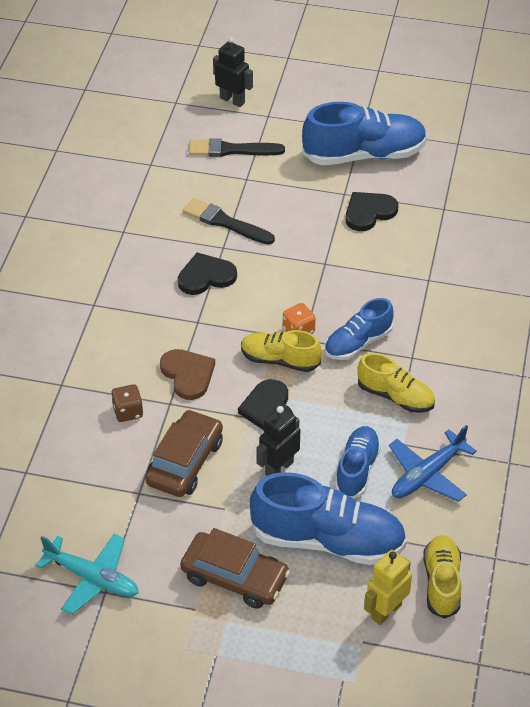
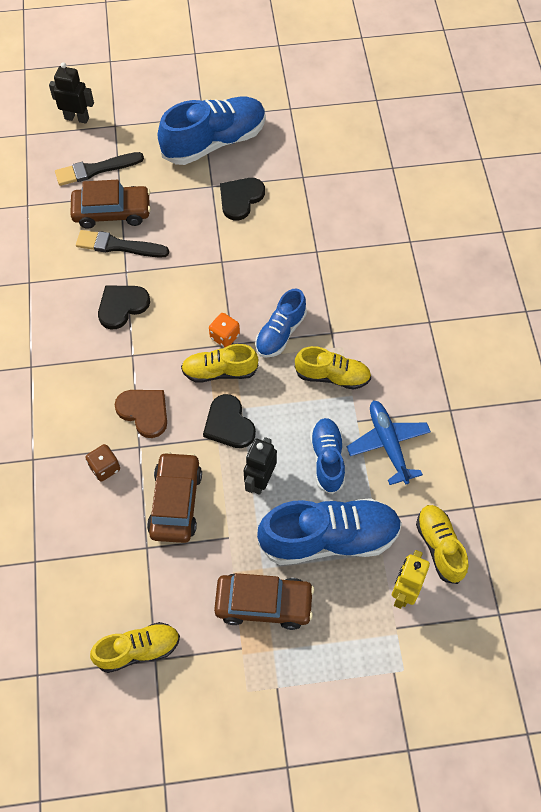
camera: 20 degrees left, 15 degrees up
turquoise plane [36,534,139,615] -> yellow shoe [90,622,180,673]
blue plane [389,425,477,502] -> blue plane turned 135 degrees clockwise [347,400,431,485]
none -> brown car [70,180,151,229]

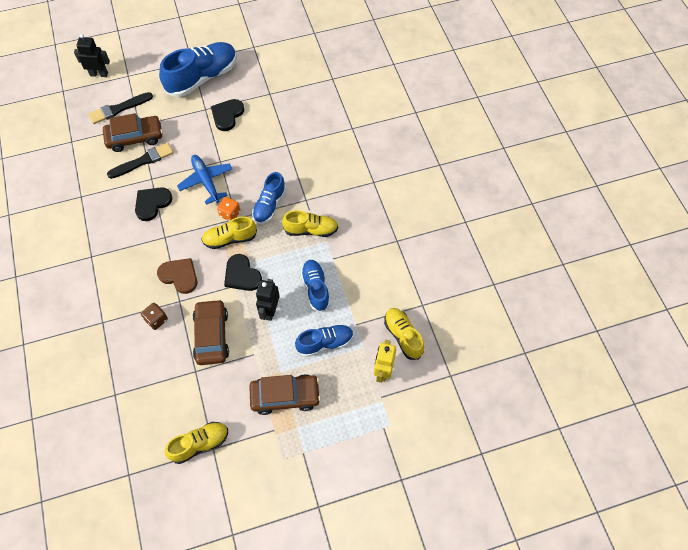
camera: 10 degrees left, 0 degrees up
black brush [76,230,169,258] -> black brush turned 150 degrees clockwise [107,142,174,179]
blue shoe [257,498,402,565] -> blue shoe [295,324,353,357], size x0.58
blue plane [347,400,431,485] -> blue plane moved to [177,155,232,205]

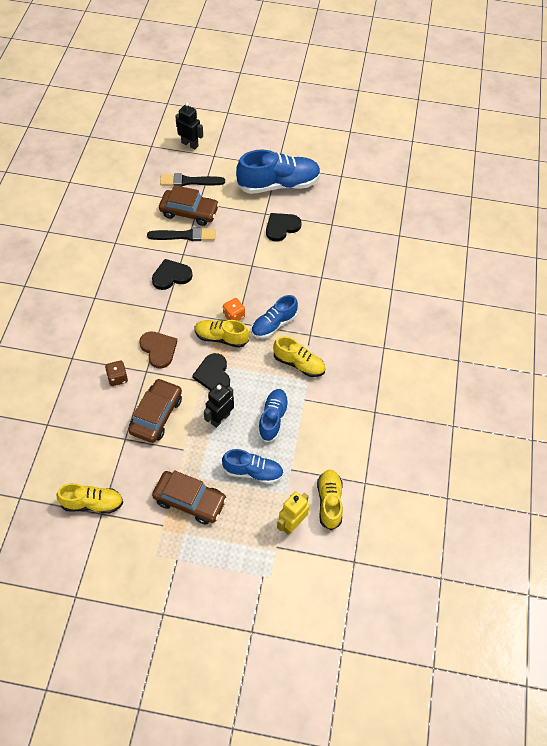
camera: 25 degrees right, 5 degrees down
blue plane [177,155,232,205] -> none

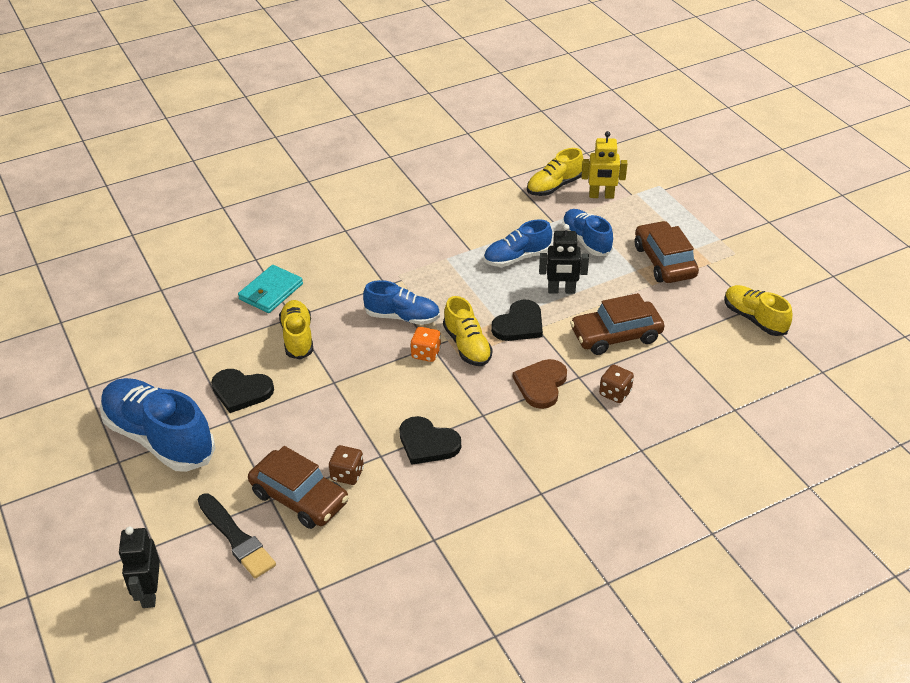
camera: 125 degrees left, 15 degrees down
black brush [147,227,215,241] -> brown dice [329,445,364,485]
brown car [159,185,219,226] -> brown car turned 150 degrees clockwise [248,446,348,529]
yellow shoe [273,336,325,377] -> yellow shoe moved to [279,300,313,360]
none -> turquoise wallet [238,265,303,313]

